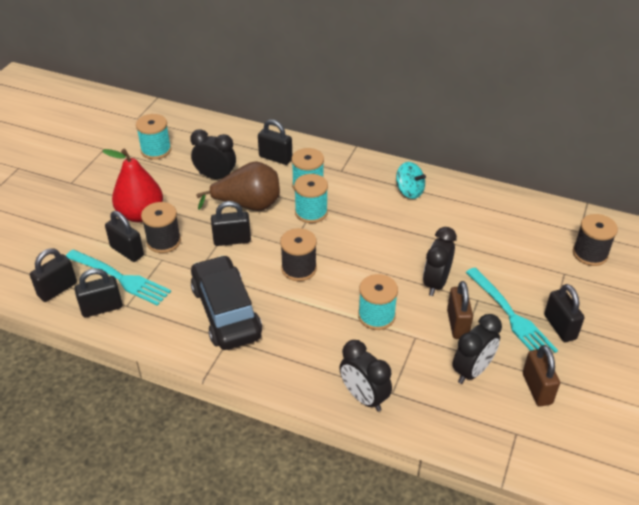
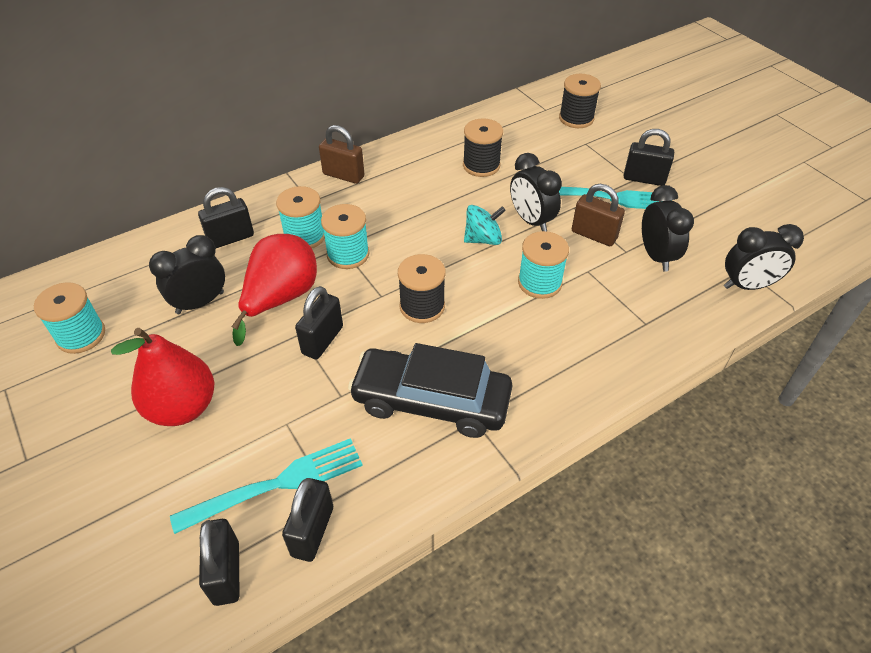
camera: 55 degrees left, 5 degrees up
black padlock [105,211,144,262] -> none
black spool [141,202,181,253] -> black spool moved to [463,118,503,177]
brown pear [196,161,280,211] -> red pear [231,234,317,346]
black clock [340,340,392,412] -> black clock moved to [724,224,804,290]
turquoise spinning top [396,162,426,199] -> turquoise spinning top moved to [464,205,506,245]
brown padlock [523,345,560,406] -> brown padlock moved to [319,125,364,184]

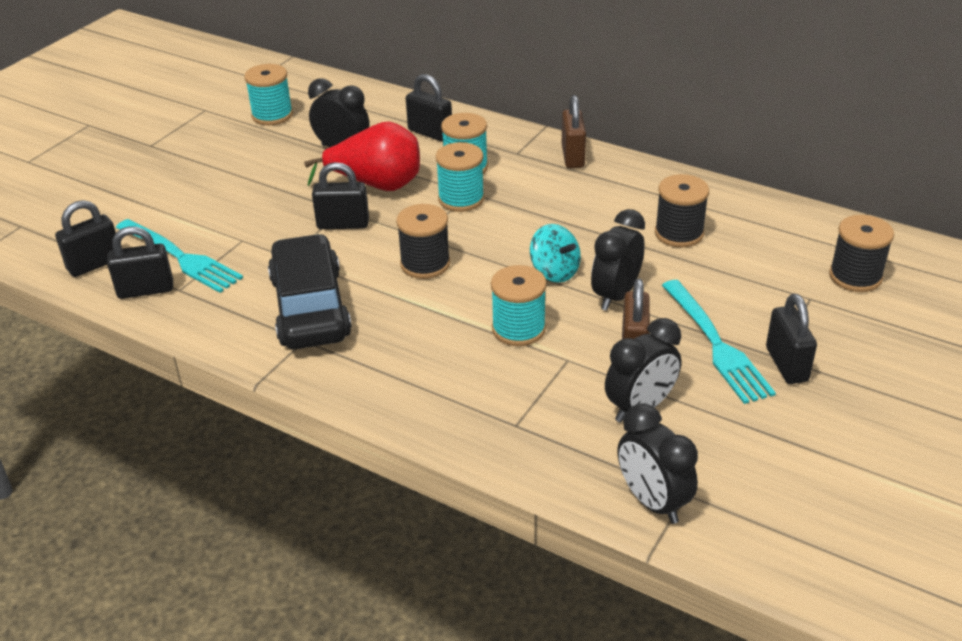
camera: 65 degrees right, 10 degrees down
red pear [111,328,214,426] -> none

